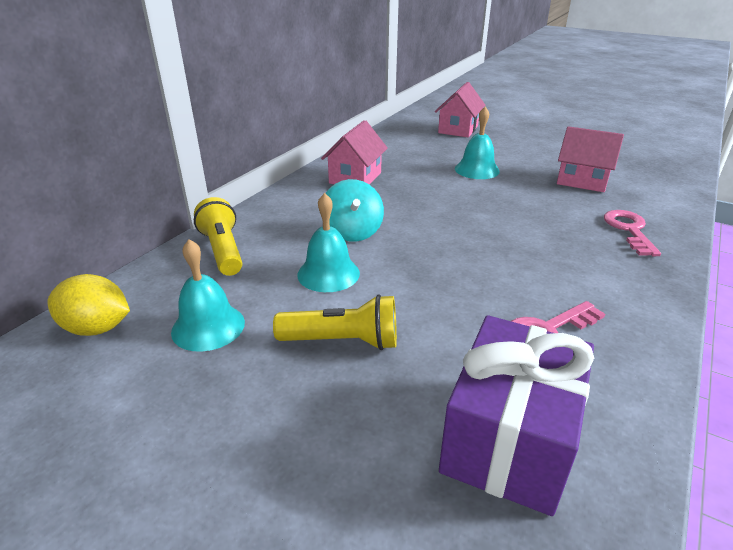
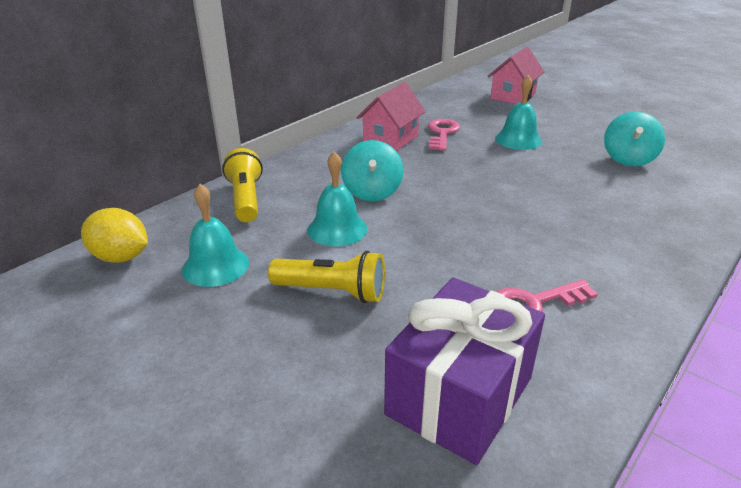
camera: 10 degrees right, 0 degrees up
pink house [557,126,624,192] -> turquoise spinning top [604,112,665,166]
pink key [604,210,661,256] -> pink key moved to [428,119,460,151]

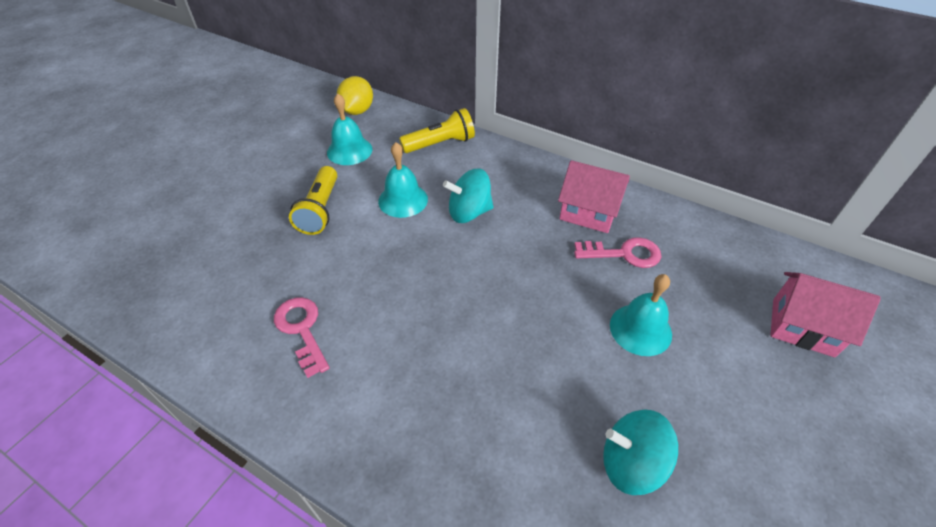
camera: 80 degrees right, 15 degrees up
purple gift [384,277,545,465] -> none

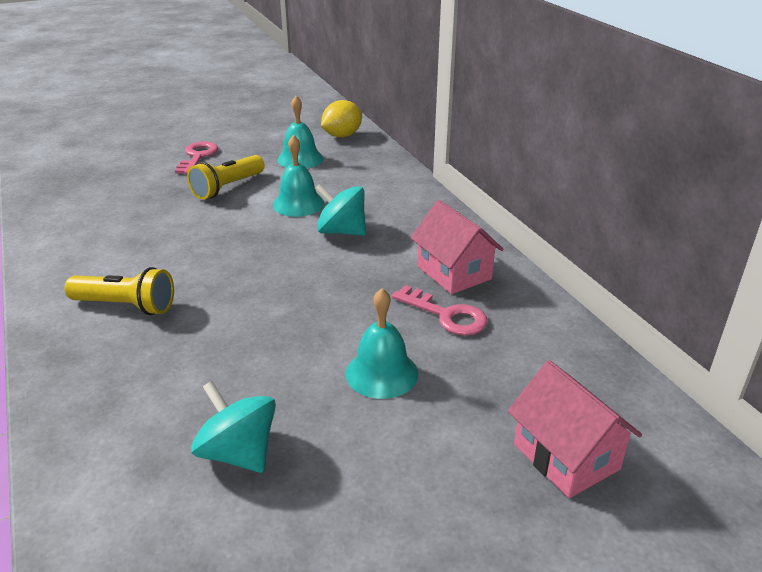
camera: 35 degrees right, 15 degrees down
pink key [274,297,330,378] -> pink key moved to [175,141,218,174]
yellow flashlight [399,108,475,153] -> yellow flashlight moved to [65,267,174,315]

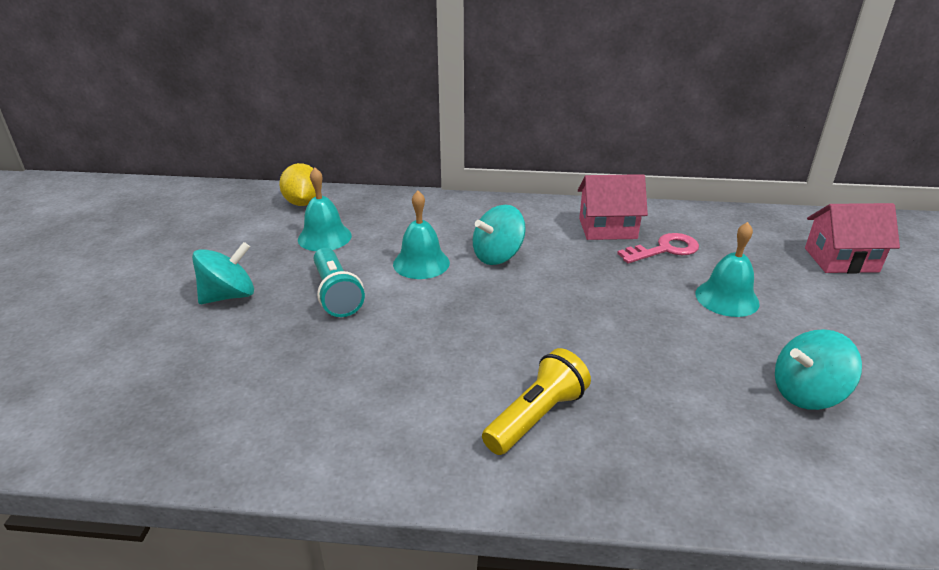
camera: 60 degrees left, 0 degrees up
pink key [175,141,218,174] -> turquoise spinning top [192,242,254,304]
yellow flashlight [187,155,265,200] -> turquoise flashlight [314,248,365,317]

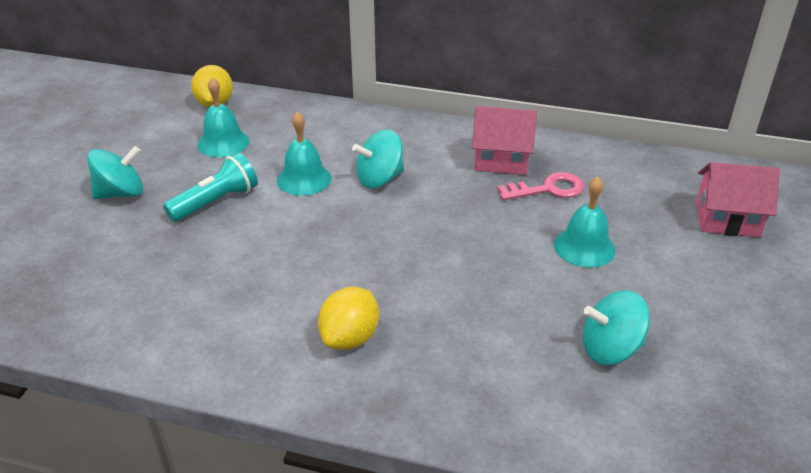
camera: 10 degrees right, 5 degrees up
turquoise flashlight [314,248,365,317] -> turquoise flashlight turned 120 degrees counterclockwise [163,153,258,222]
yellow flashlight [482,348,591,455] -> yellow lemon [318,287,379,350]

